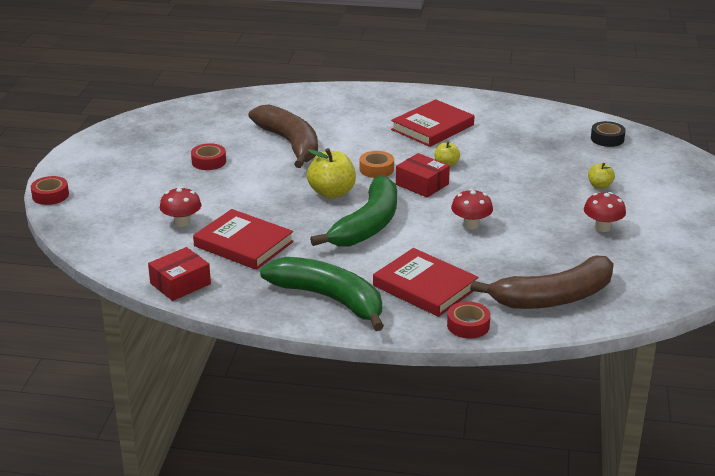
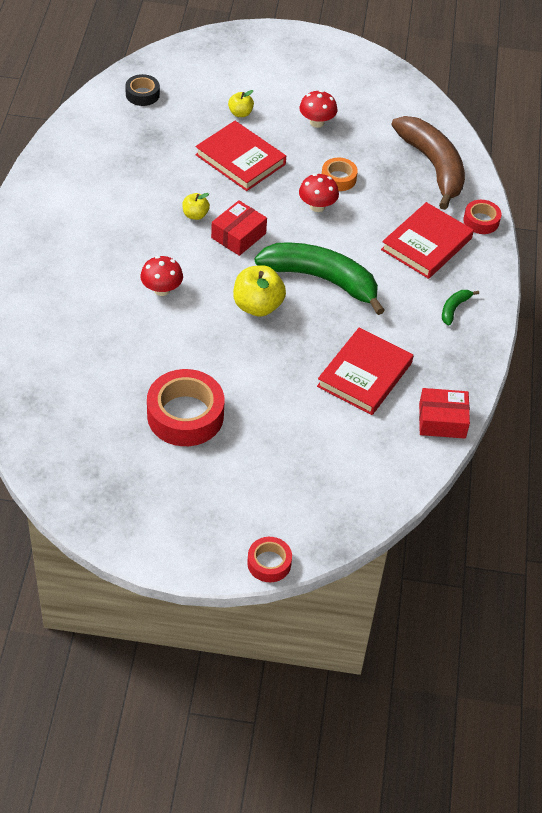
camera: 95 degrees left, 20 degrees up
red box [148,247,211,301] -> red box turned 45 degrees counterclockwise [419,388,470,439]
red mushroom [160,187,201,227] -> red mushroom moved to [140,256,183,296]
red tape [191,143,226,170] -> red tape [147,369,224,446], size x1.87
brown banana [248,105,318,168] -> none
green banana [260,257,384,331] -> green banana [442,290,479,325], size x0.40
orange tape [359,151,394,178] -> orange tape moved to [322,158,358,191]
red book [391,99,474,147] -> red book moved to [195,121,286,191]

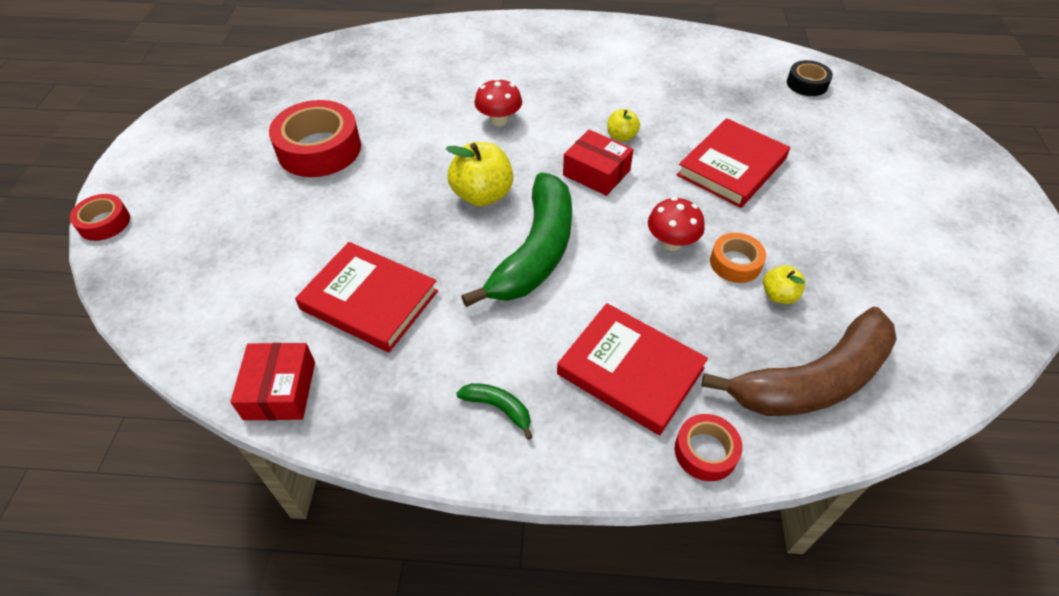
camera: 90 degrees right, 0 degrees up
yellow apple [228,90,254,117] -> yellow apple moved to [763,265,805,304]
red mushroom [299,90,337,128] -> none

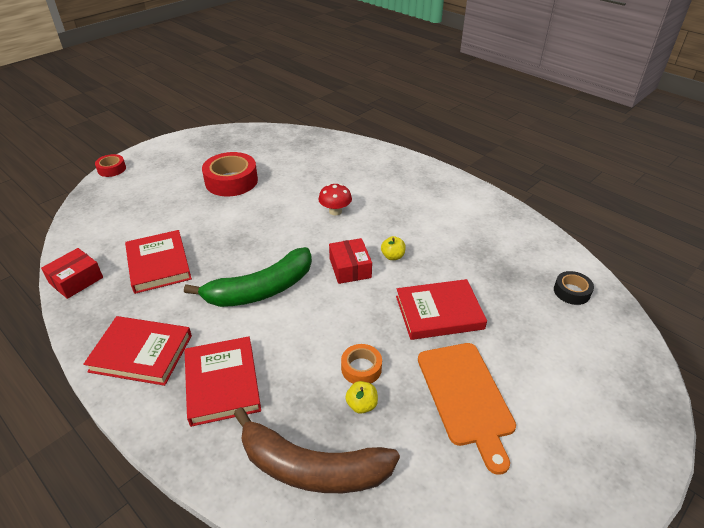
camera: 40 degrees right, 10 degrees down
yellow apple [446,142,513,206] -> none
green banana [456,383,532,440] -> red book [83,316,192,386]
red mushroom [648,197,705,251] -> none
red tape [675,414,742,481] -> none
none -> orange cutting board [418,343,516,475]

